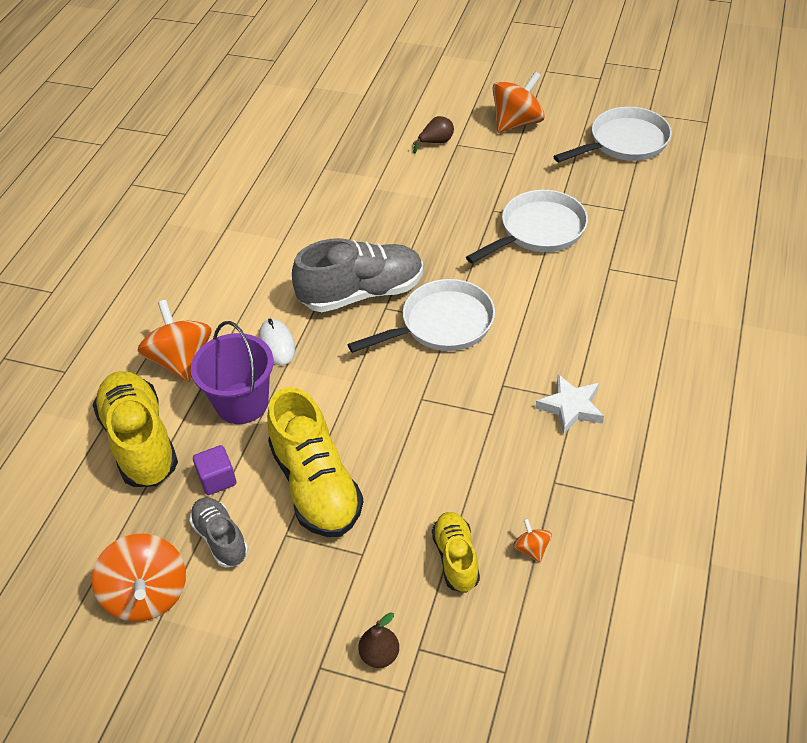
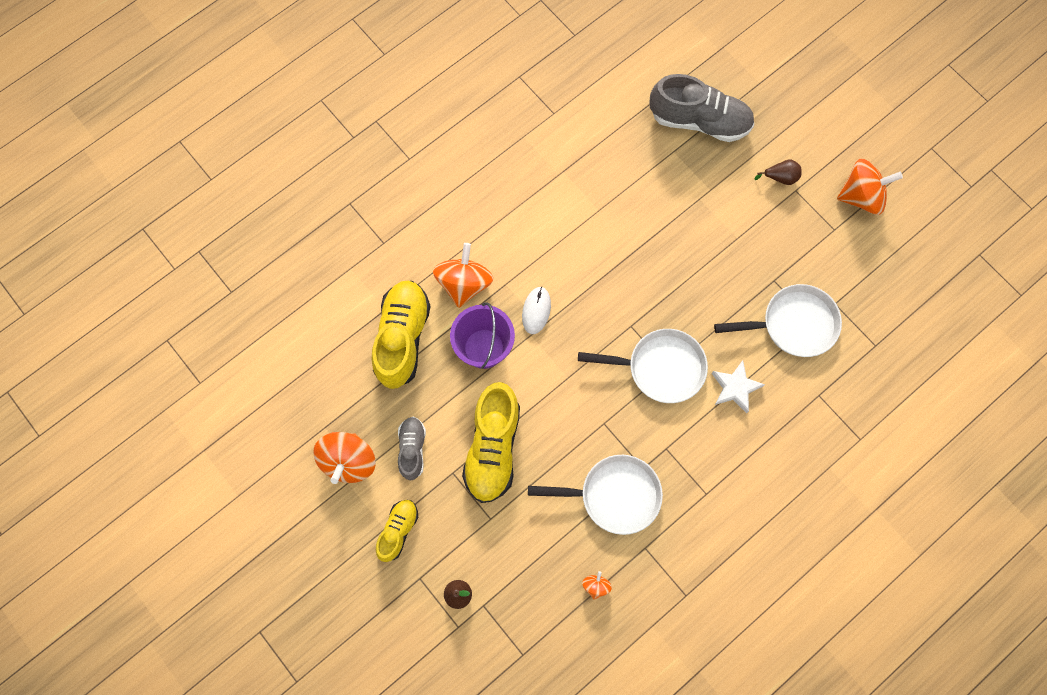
camera: 30 degrees right, 25 degrees up
purple cube [193,445,236,495] -> none
grey shoe [292,238,423,312] -> grey shoe moved to [650,74,754,142]
yellow shoe [432,512,480,593] -> yellow shoe moved to [376,500,418,562]
white star [536,374,604,435] -> white star moved to [712,360,765,413]
white pan [553,107,672,162] -> white pan moved to [528,455,663,535]

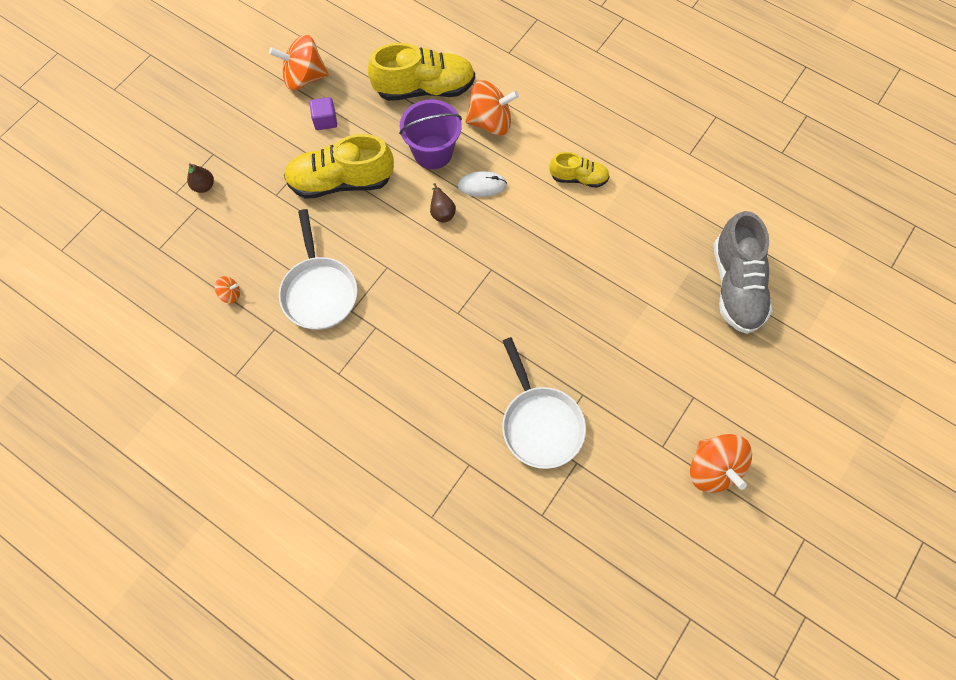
camera: 75 degrees right, 5 degrees down
yellow shoe [376,500,418,562] -> yellow shoe moved to [549,152,610,188]
grey shoe [398,417,426,480] -> purple cube [309,97,337,130]
white pan [578,329,708,403] -> none
white star [712,360,765,413] -> none
brown pear [755,159,802,185] -> brown pear moved to [430,183,456,223]

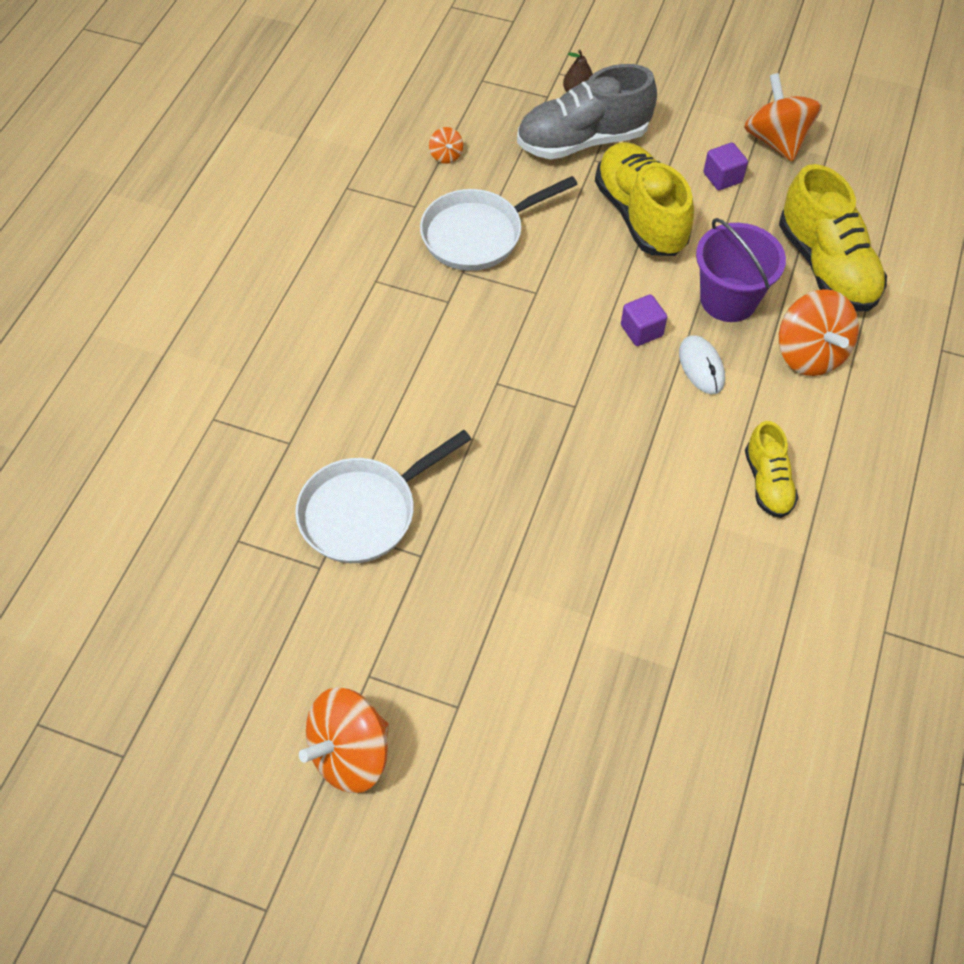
camera: 75 degrees right, 10 degrees down
brown pear [430,183,456,223] -> purple cube [621,294,667,346]
grey shoe [714,211,772,334] -> grey shoe moved to [517,64,657,159]

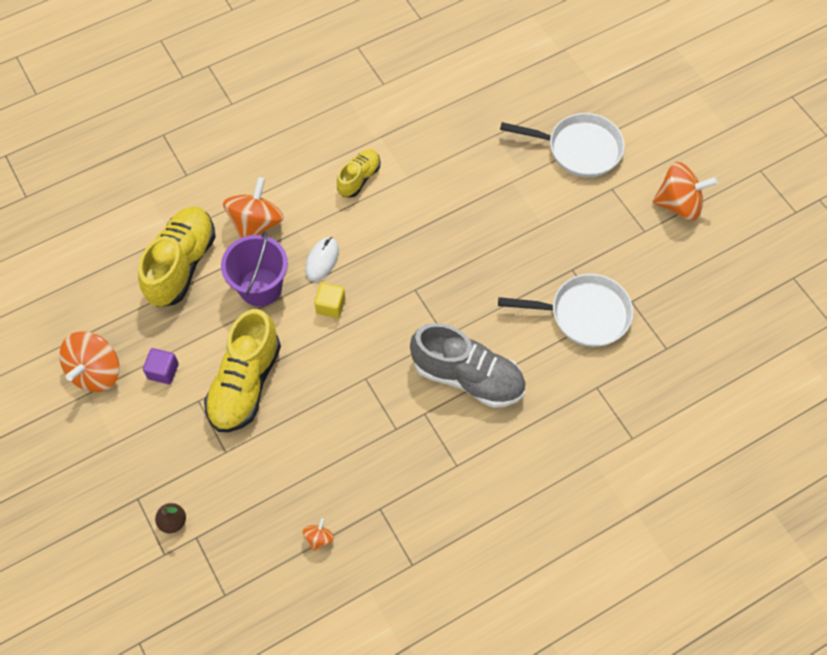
camera: 140 degrees left, 5 degrees up
white pan [420,176,578,271] -> white pan moved to [500,113,625,177]
grey shoe [517,64,657,159] -> grey shoe moved to [410,323,526,408]
purple cube [621,294,667,346] -> yellow cube [314,283,345,318]

